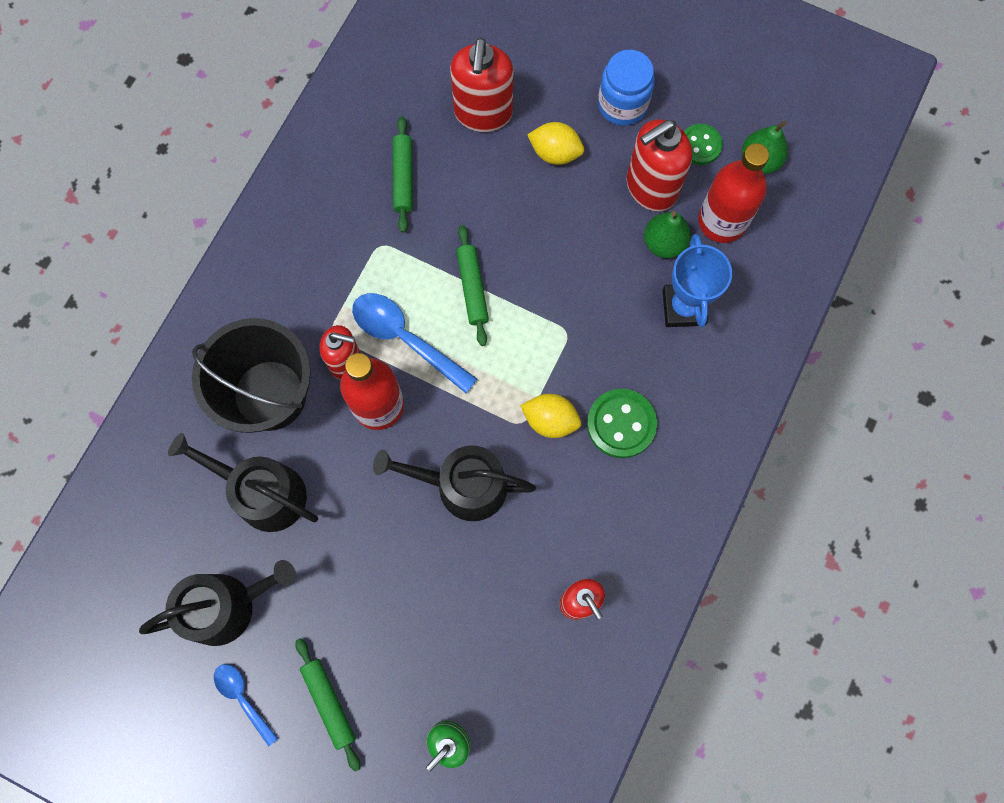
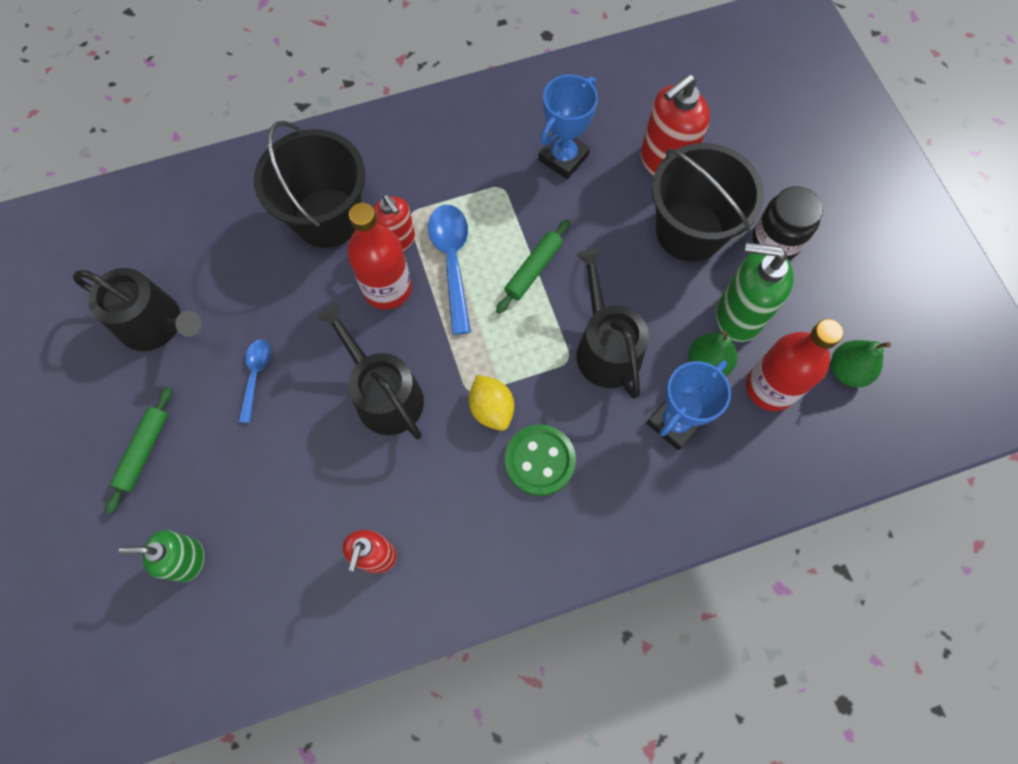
camera: 45 degrees right, 5 degrees down
black watering can [168,433,318,532] -> black watering can moved to [576,248,649,399]
blue spoon [214,664,279,747] -> blue spoon moved to [239,339,271,423]
green rolling pin [393,117,413,233] -> blue trophy [538,74,598,179]
yellow lemon [527,122,584,165] -> black bucket [652,143,764,262]
blue jar [598,50,655,126] -> black jar [752,186,823,260]
red soap dispenser [626,119,692,211] -> green soap dispenser [716,242,794,342]
green button [684,124,723,165] -> none

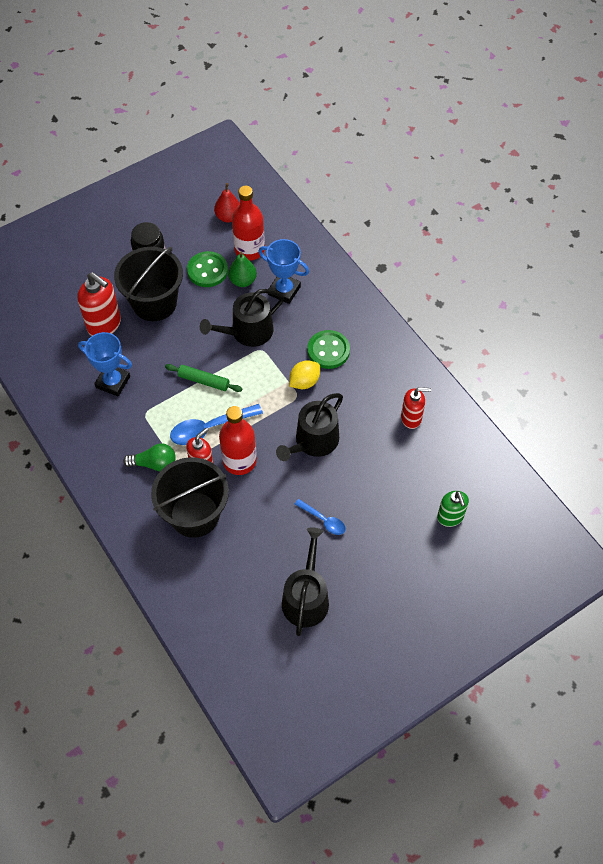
camera: 105 degrees left, 10 degrees down
green rolling pin [105,387,172,514] -> none
blue spoon [239,339,271,423] -> blue spoon turned 135 degrees counterclockwise [295,499,346,535]
green soap dispenser [716,242,794,342] -> green button [187,251,228,287]
green pear [831,340,891,387] -> red pear [214,183,240,223]
none -> green light bulb [123,443,176,471]

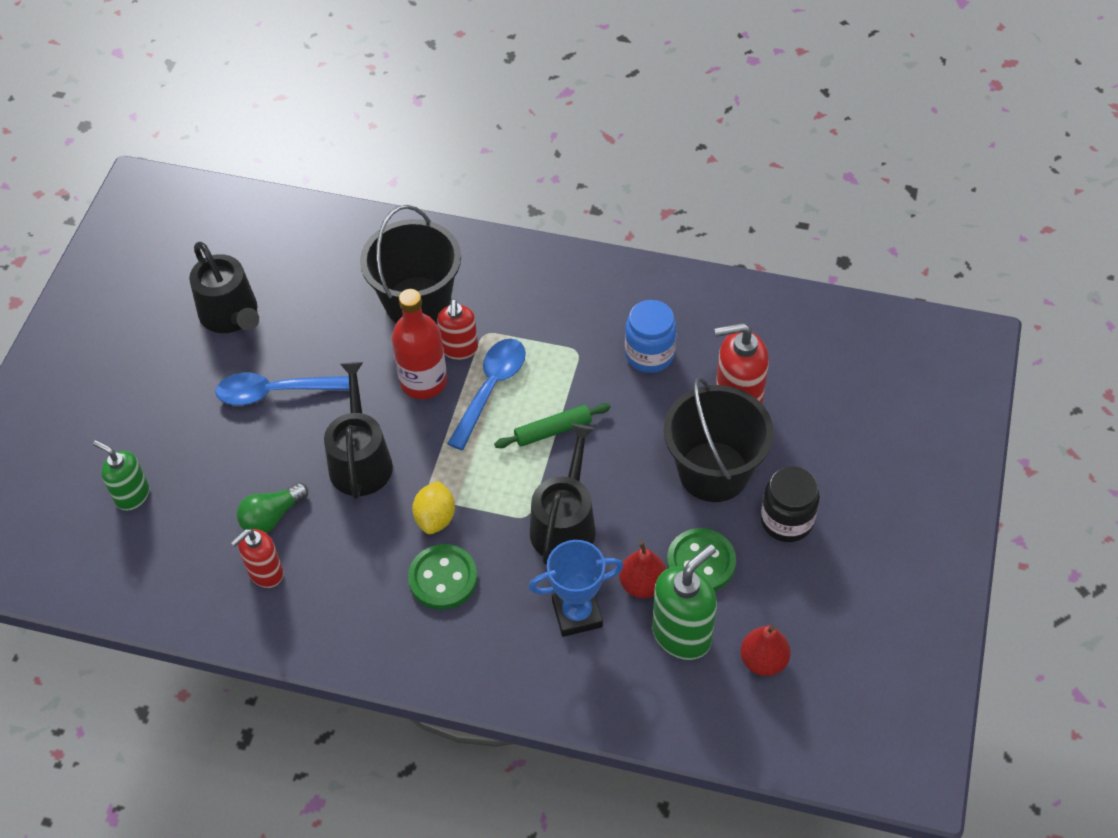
camera: 140 degrees right, 5 degrees down
blue trophy [78,332,132,396] -> blue jar [625,300,677,373]
green light bulb [123,443,176,471] -> green light bulb moved to [237,482,308,533]
green pear [228,252,257,287] -> red pear [619,541,666,598]
red bottle [232,186,265,261] -> green soap dispenser [652,544,717,660]
blue spoon [295,499,346,535] -> blue spoon [215,373,349,405], size x1.70

